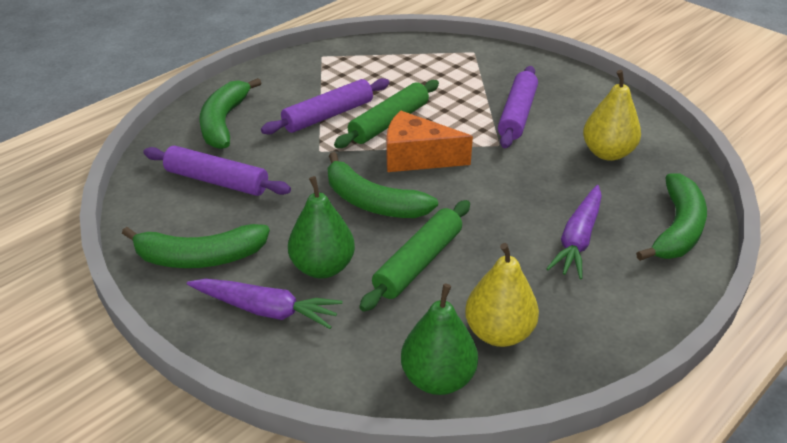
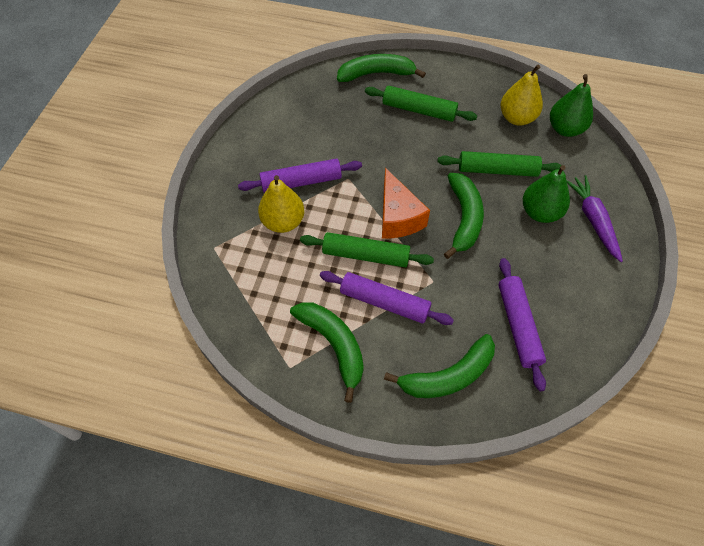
camera: 120 degrees left, 20 degrees up
green banana [122,224,270,268] -> green banana moved to [290,302,364,403]
purple carrot [546,185,602,279] -> green rolling pin [365,86,477,122]
yellow pear [583,70,641,161] -> yellow pear moved to [258,175,304,233]

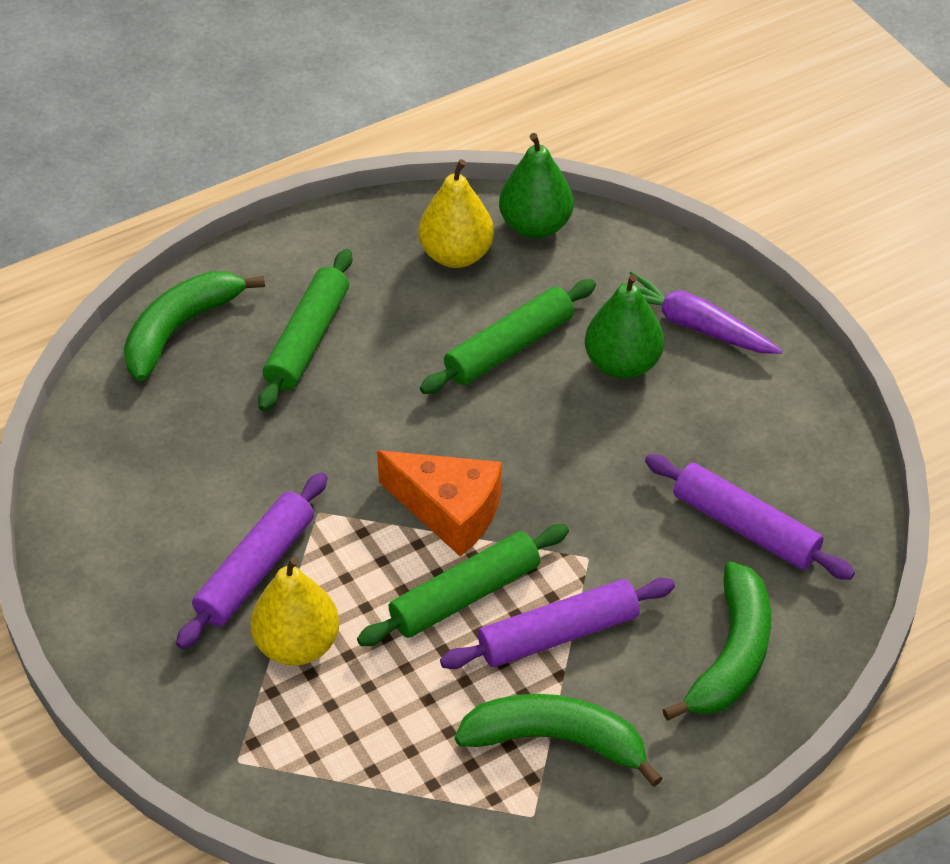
camera: 45 degrees left, 10 degrees down
green rolling pin [365,86,477,122] -> green rolling pin turned 45 degrees counterclockwise [258,249,352,411]
green banana [444,173,484,259] -> none

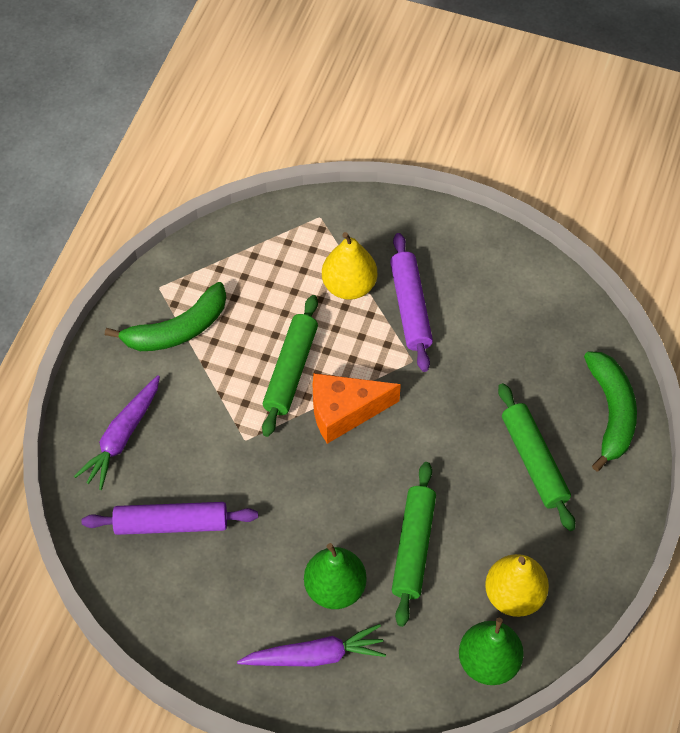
camera: 140 degrees right, 10 degrees up
purple rolling pin [440,578,675,669] -> none
green banana [662,561,771,721] -> purple carrot [74,375,160,490]

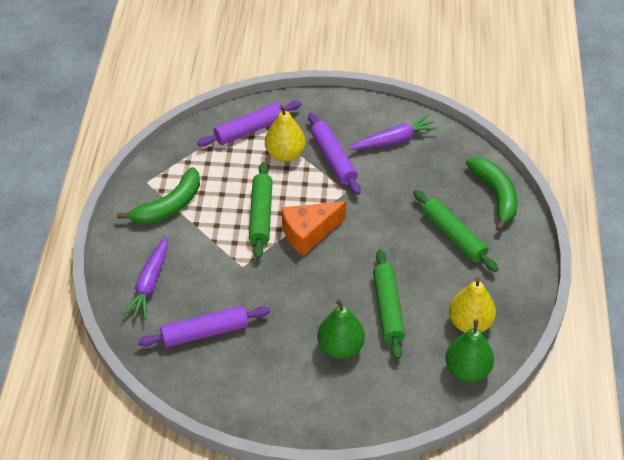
camera: 15 degrees left, 10 degrees down
purple carrot [237,624,386,667] -> purple carrot moved to [349,114,439,150]
none -> purple rolling pin [197,101,301,147]

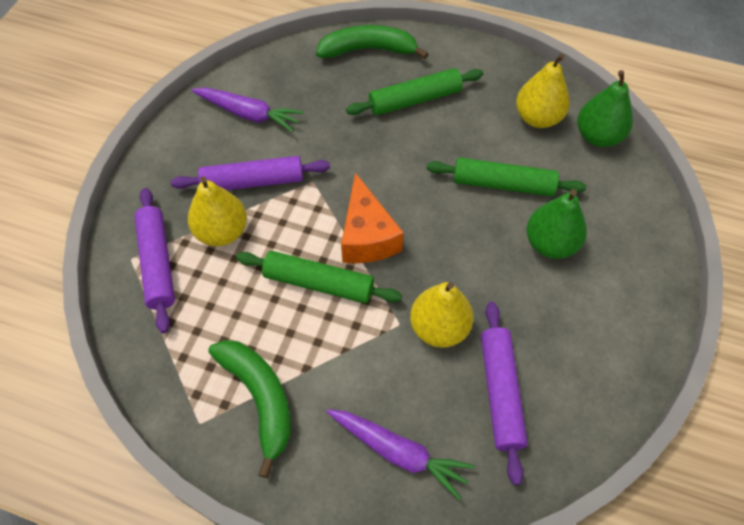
camera: 75 degrees left, 10 degrees up
purple carrot [349,114,439,150] -> purple carrot turned 120 degrees clockwise [191,88,304,132]
none -> yellow pear [410,282,473,348]

